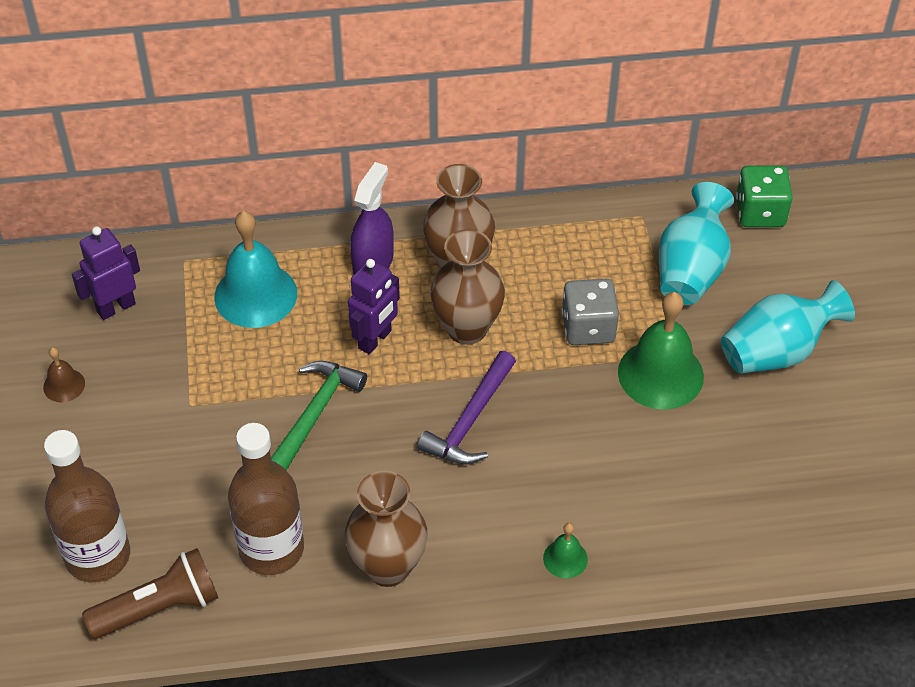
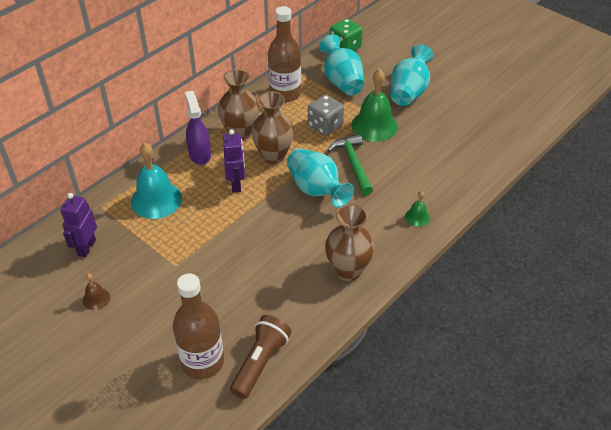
camera: 40 degrees left, 5 degrees down
brown bottle [228,423,304,575] -> brown bottle moved to [268,6,301,103]
green hammer [271,361,367,471] -> green hammer moved to [328,134,373,195]
purple hammer [417,351,516,465] -> turquoise vase [287,148,354,208]

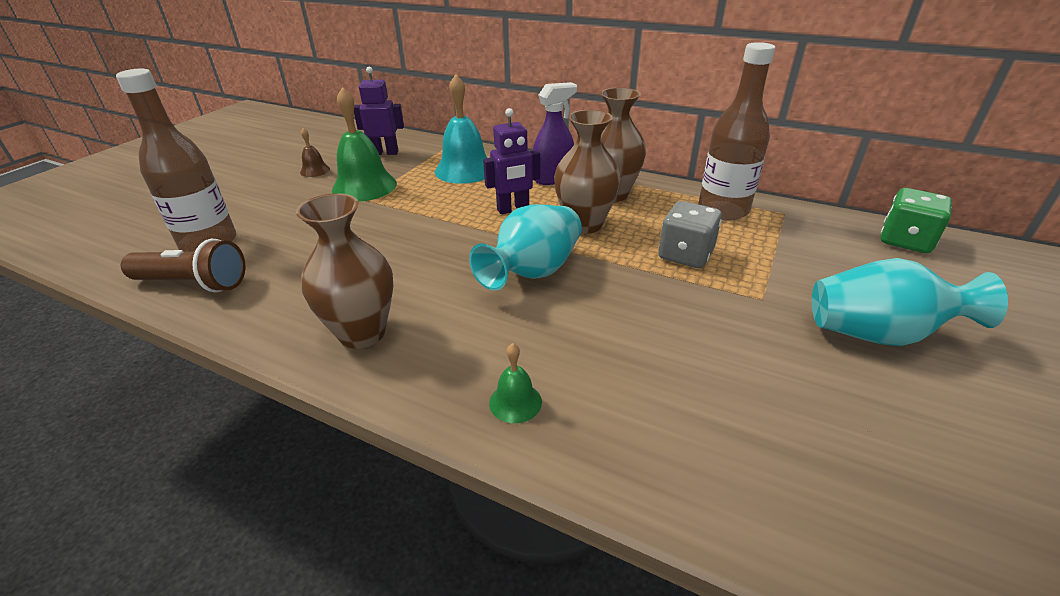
camera: 75 degrees right, 10 degrees down
turquoise vase [319,35,365,95] -> none
green hammer [328,134,373,195] -> none
green bell [351,69,398,142] -> green bell moved to [332,87,397,202]

